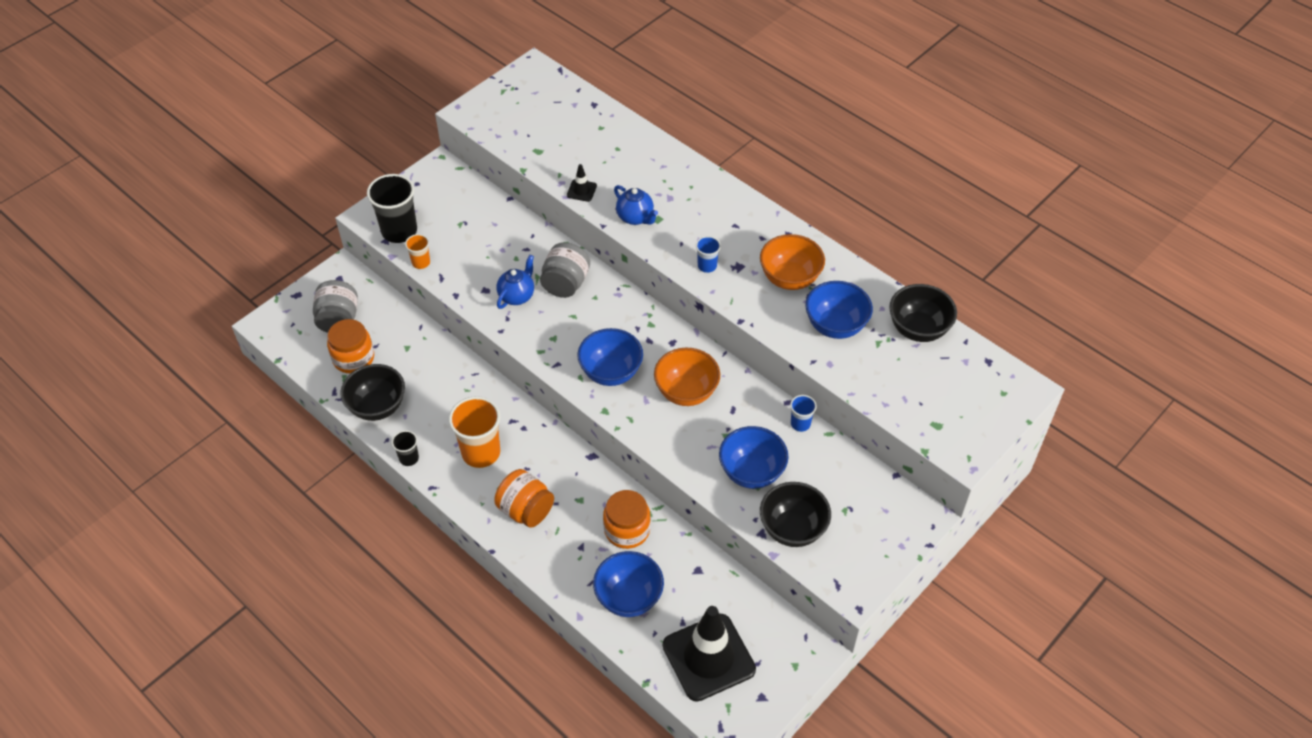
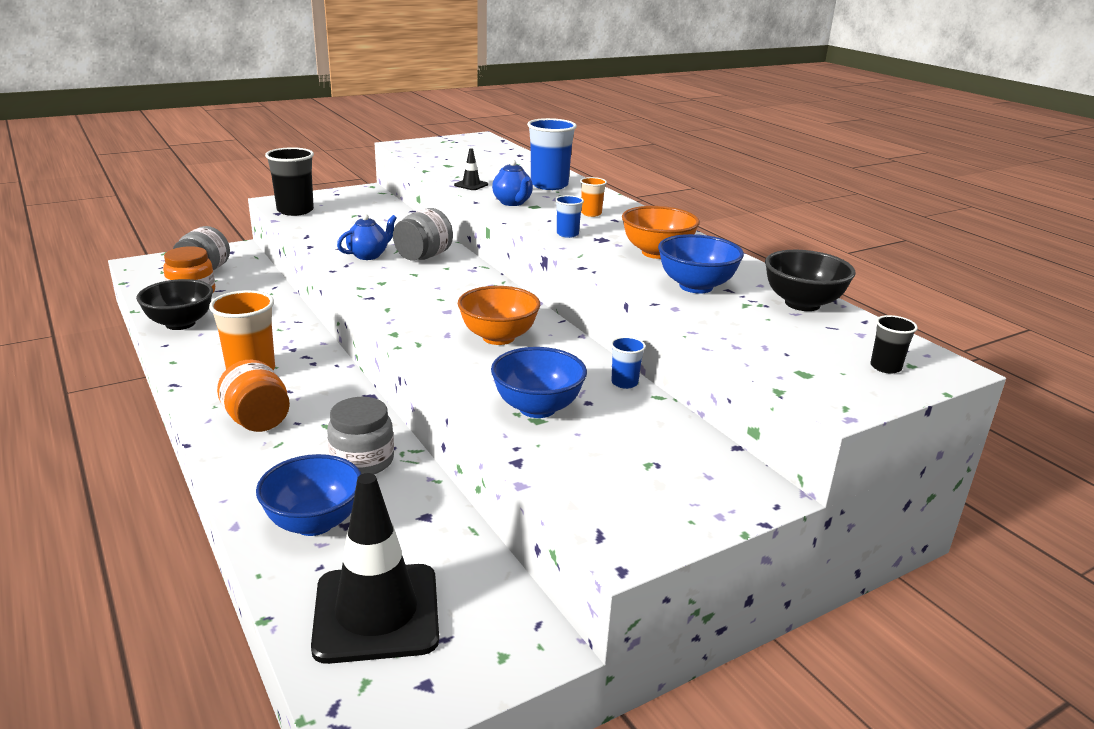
camera: 15 degrees right, 25 degrees down
black cup [392,430,419,466] -> black cup moved to [870,315,918,374]
orange cup [405,234,430,269] -> orange cup moved to [580,177,607,217]
blue bowl [577,328,643,386] -> none
orange jar [603,490,651,549] -> grey jar [327,397,394,474]
black bowl [760,482,831,547] -> none
none -> blue cup [527,118,577,190]

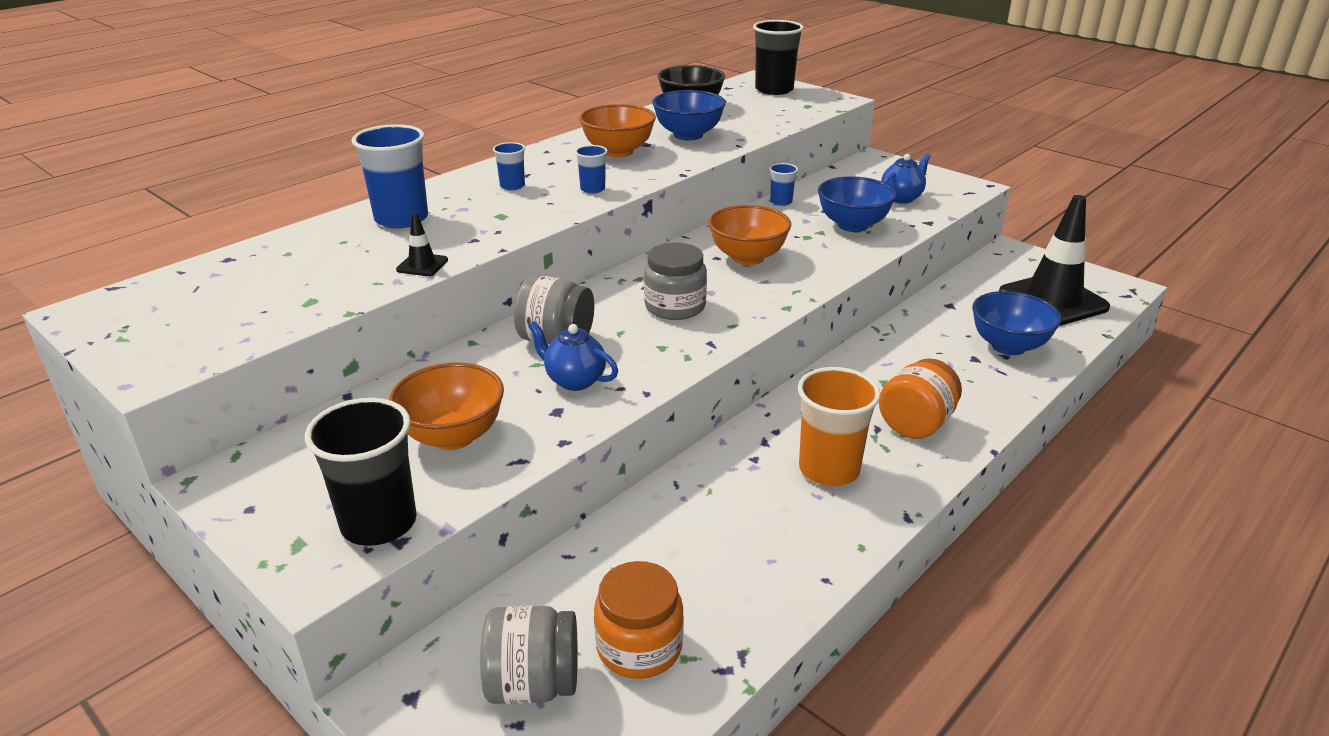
camera: 105 degrees left, 5 degrees up
black bowl [136,279,213,330] -> none
grey jar [327,397,394,474] -> grey jar moved to [644,243,707,320]
blue teapot [492,160,533,206] -> blue teapot moved to [881,153,931,204]
orange cup [580,177,607,217] -> blue cup [493,142,525,190]
black cup [870,315,918,374] -> black cup [753,20,804,95], size x1.98
none -> orange bowl [389,362,504,450]

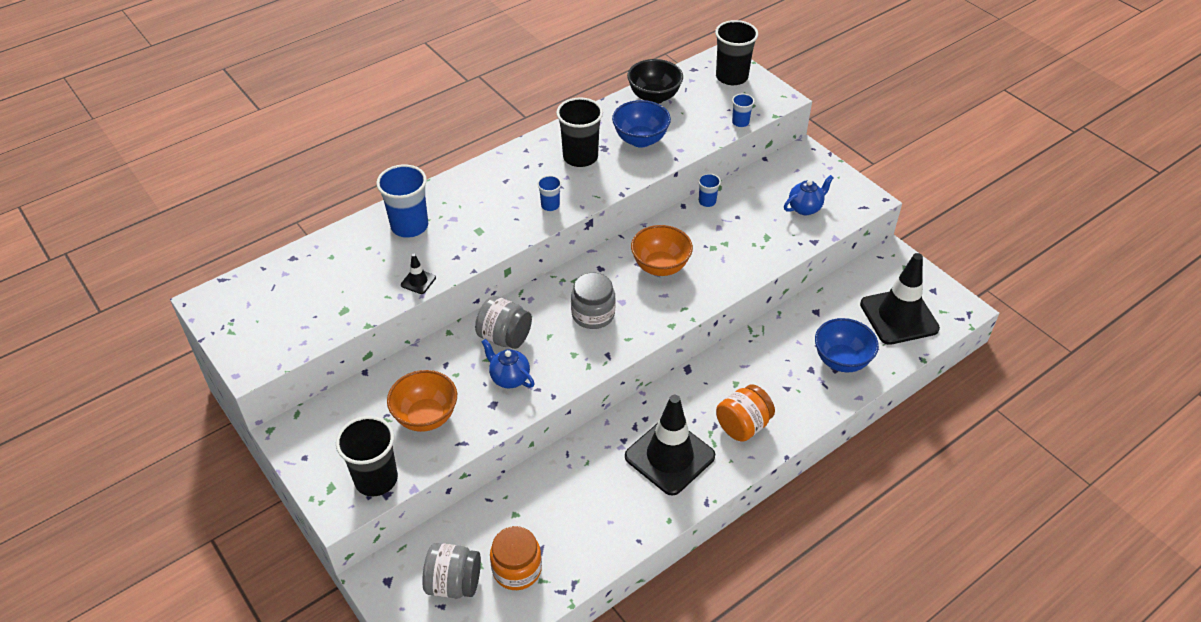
camera: 10 degrees right, 15 degrees up
blue cup [493,142,525,190] -> blue cup moved to [732,94,755,127]
orange bowl [579,104,656,157] -> black cup [556,97,603,167]
orange cup [798,367,881,486] -> black traffic cone [625,395,715,496]
blue bowl [818,176,896,232] -> none

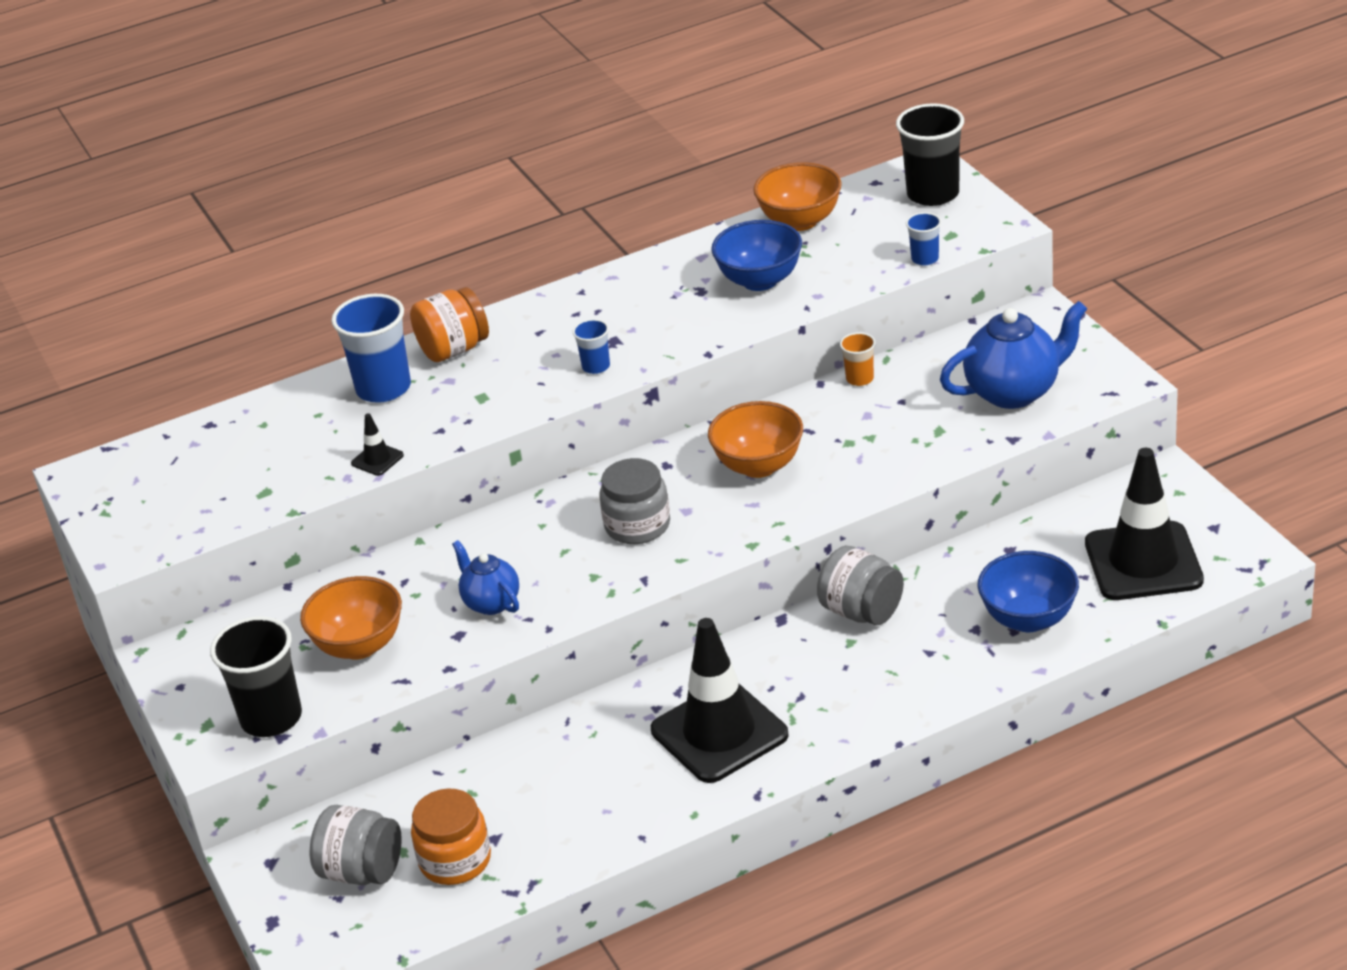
camera: 15 degrees right, 10 degrees down
grey jar [475,296,532,349] -> grey jar moved to [817,546,904,625]
black cup [556,97,603,167] -> none
black bowl [627,59,683,104] -> orange bowl [753,162,842,231]
blue cup [698,173,721,207] -> orange cup [840,332,875,386]
orange jar [716,384,775,442] -> orange jar moved to [410,287,489,362]
blue teapot [784,175,834,215] -> blue teapot [940,301,1087,409], size x1.68

